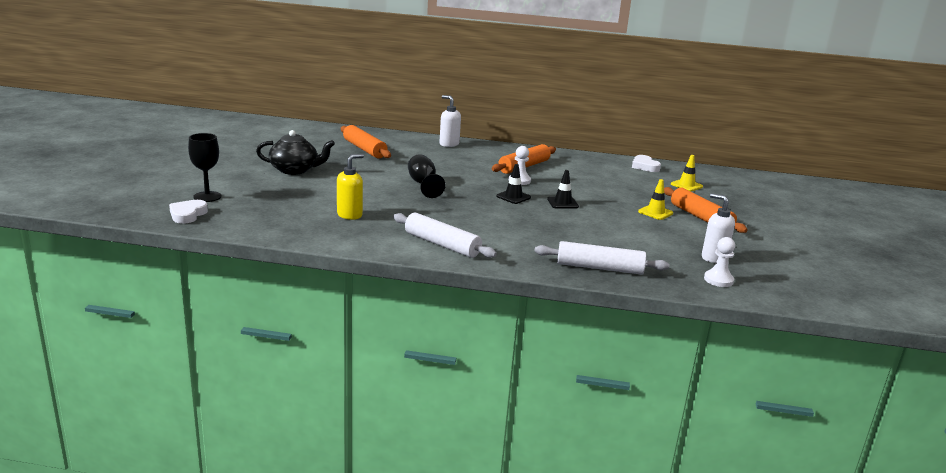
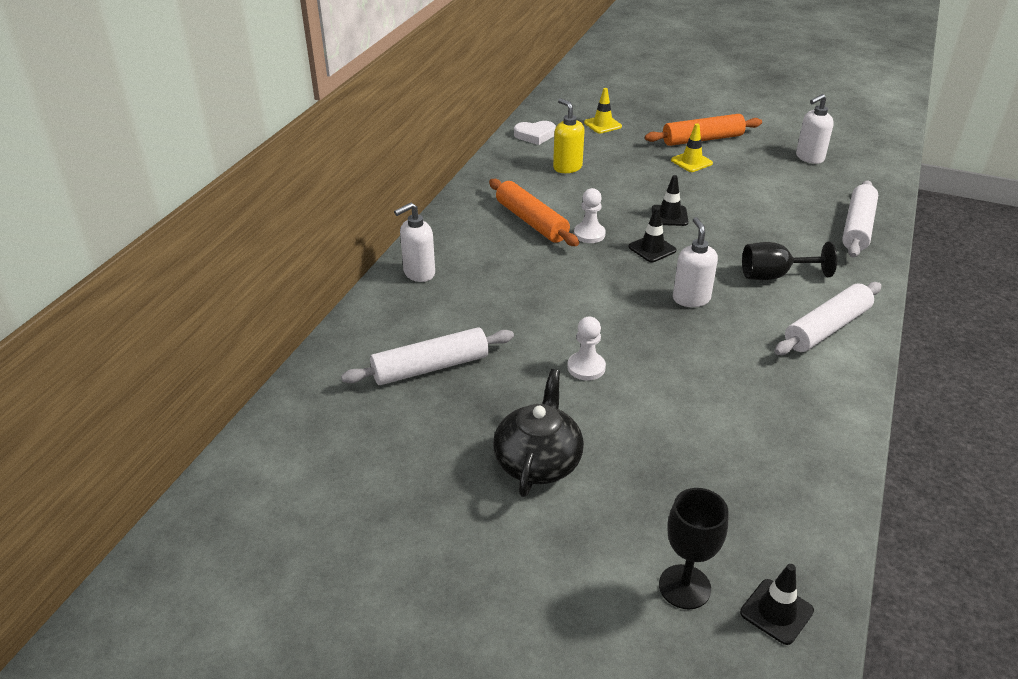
camera: 75 degrees left, 15 degrees up
white heart [169,200,208,224] -> black traffic cone [740,564,814,645]
yellow soap dispenser [337,154,364,220] -> yellow soap dispenser moved to [553,98,585,173]
orange rolling pin [341,125,391,158] -> white rolling pin [341,327,514,385]
black goblet [408,154,446,198] -> black goblet moved to [742,241,837,280]
white pawn [704,237,735,287] -> white pawn moved to [567,316,606,381]
none -> white soap dispenser [673,217,718,307]

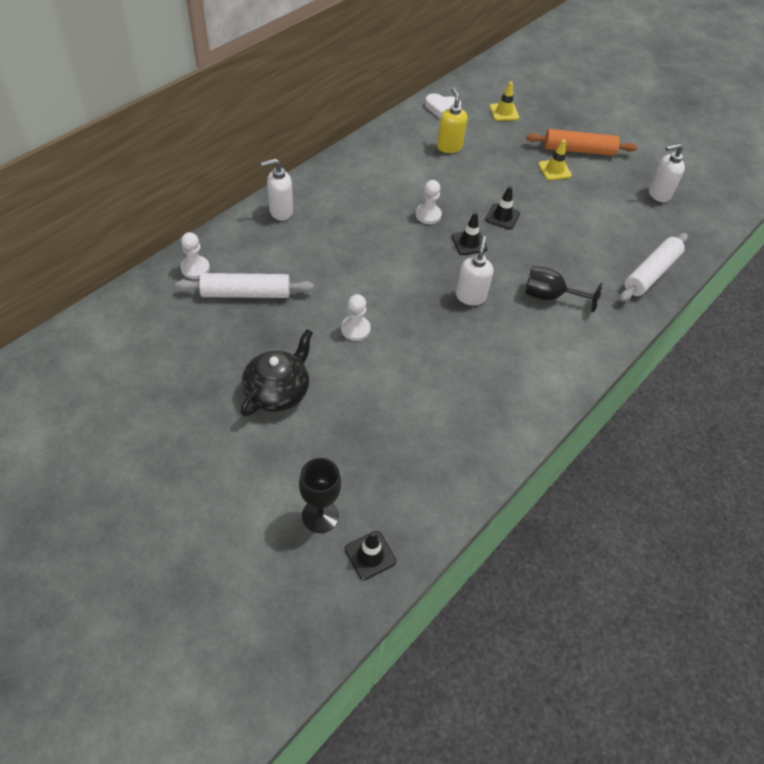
camera: 15 degrees right, 15 degrees up
orange rolling pin [489,179,579,246] -> none
white rolling pin [775,282,882,355] -> none
none -> white pawn [181,232,210,279]

